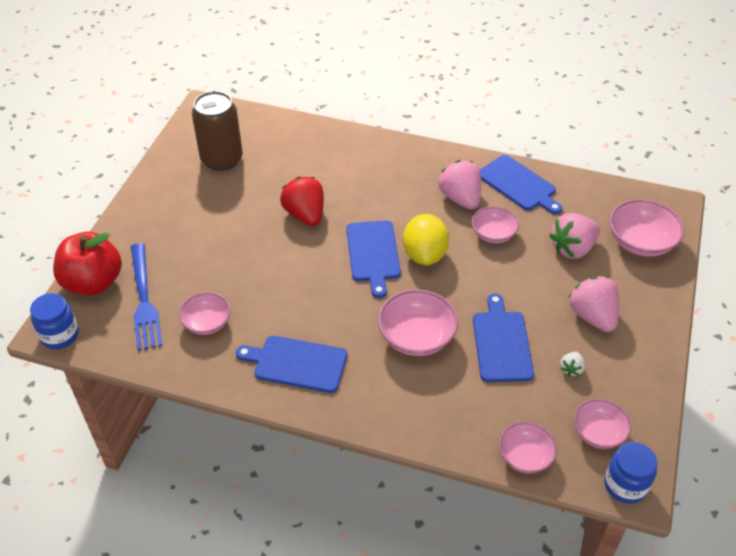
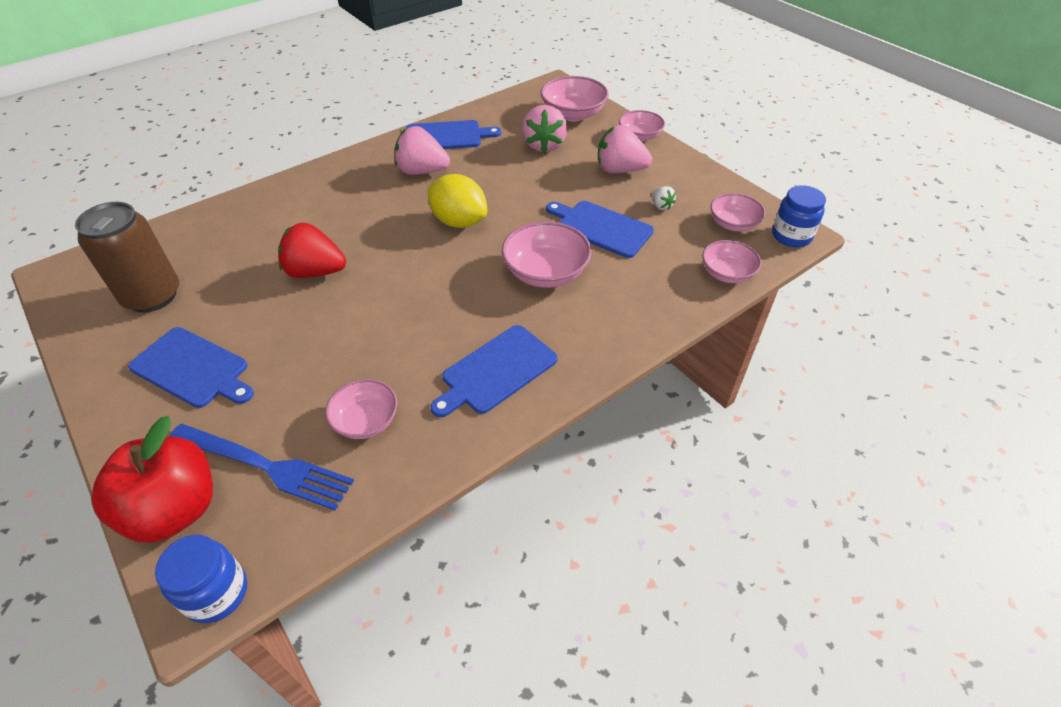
camera: 55 degrees left, 0 degrees up
blue cutting board [347,220,401,298] -> blue cutting board moved to [128,327,254,408]
pink bowl [472,206,519,243] -> pink bowl moved to [619,110,665,141]

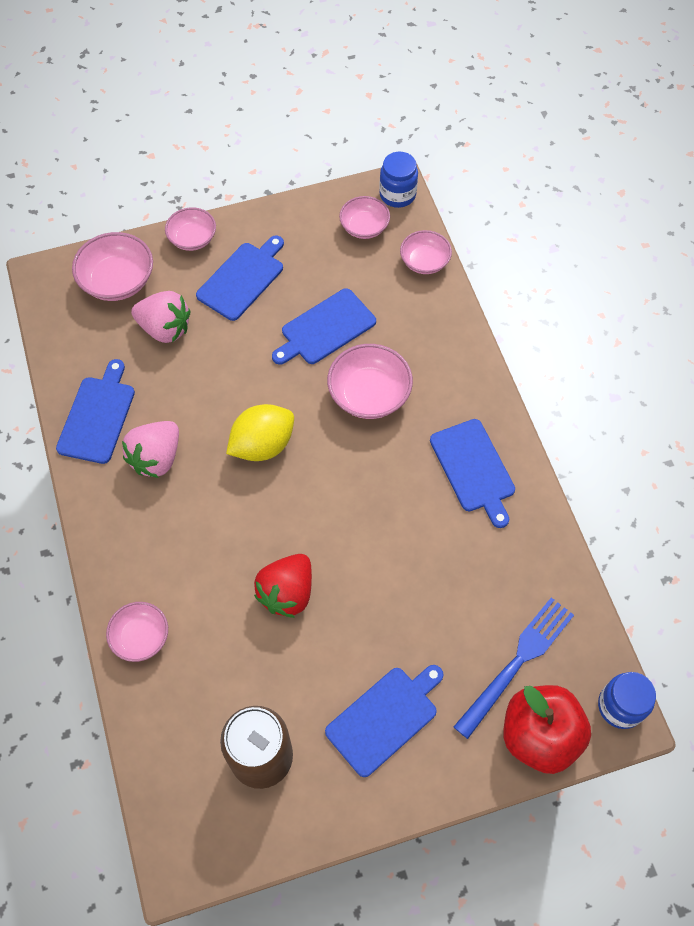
camera: 70 degrees left, 15 degrees up
pink bowl [325,379,398,439] -> pink bowl moved to [106,602,168,662]
pink strawberry [598,125,652,173] -> blue cutting board [196,235,284,321]
white strawberry [651,186,676,210] -> none

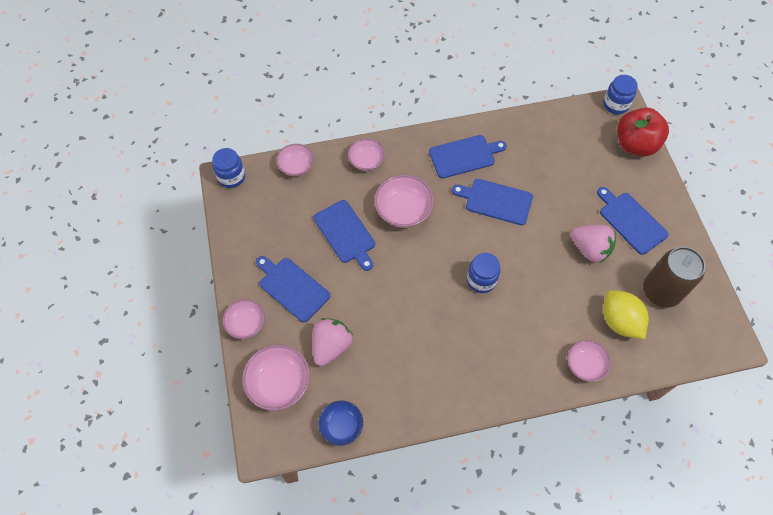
camera: 85 degrees left, 0 degrees up
blue cutting board [56,359,135,464] -> blue cutting board moved to [452,179,533,225]
pink strawberry [122,421,179,478] -> pink strawberry moved to [571,225,616,263]
yellow lemon [226,404,294,461] -> yellow lemon moved to [603,290,649,339]
red strawberry [254,554,312,618] -> none
pink bowl [339,196,390,239] -> pink bowl moved to [348,139,385,171]
blue fork [454,597,574,739] -> none
none -> blue bowl [318,401,363,446]
none -> blue jar [467,253,500,293]

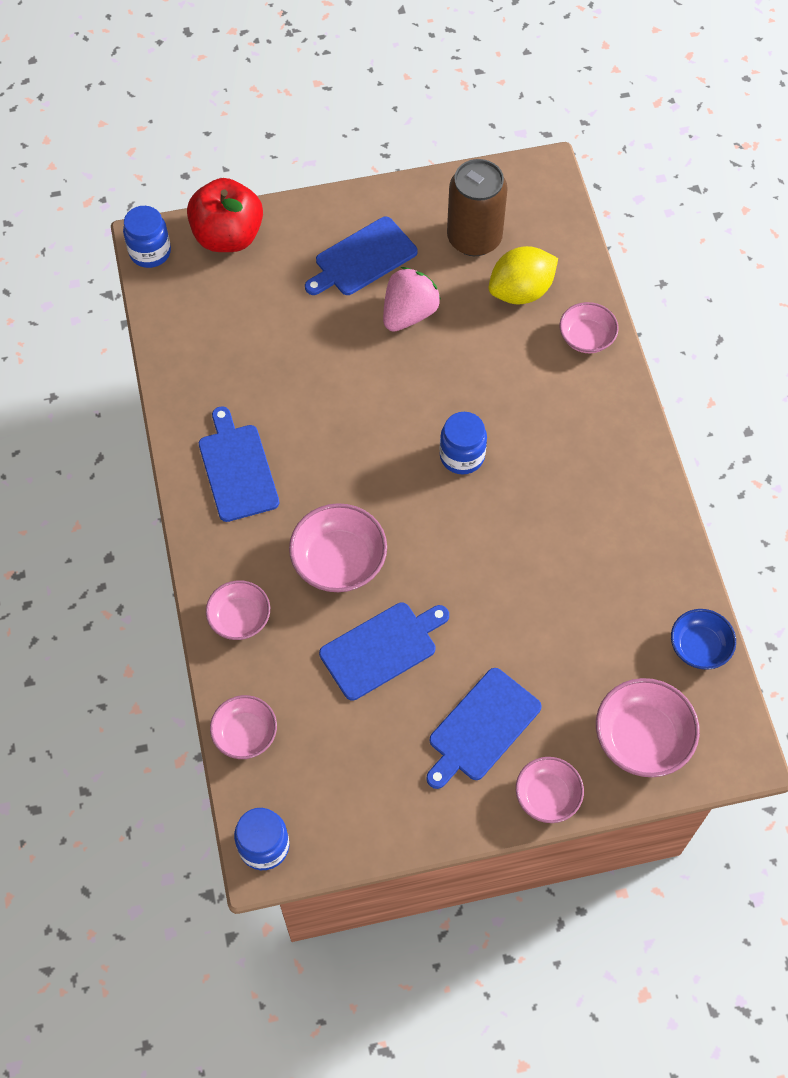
camera: 90 degrees left, 0 degrees up
pink strawberry [312,318,353,366] -> none
blue cutting board [452,179,533,225] -> none

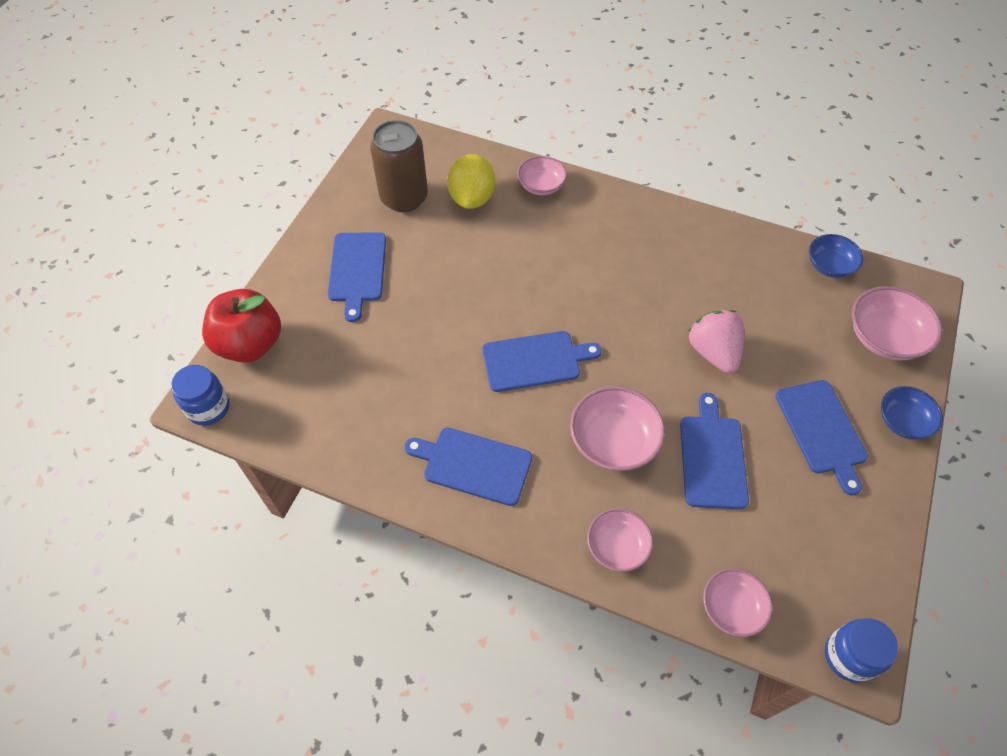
camera: 55 degrees left, 5 degrees down
pink strawberry [383,267,441,332] -> pink strawberry moved to [689,310,744,373]
blue jar [439,412,487,474] -> none
pink bowl [516,757,584,823] -> blue bowl [881,386,943,440]
none -> blue cutting board [482,331,602,392]

